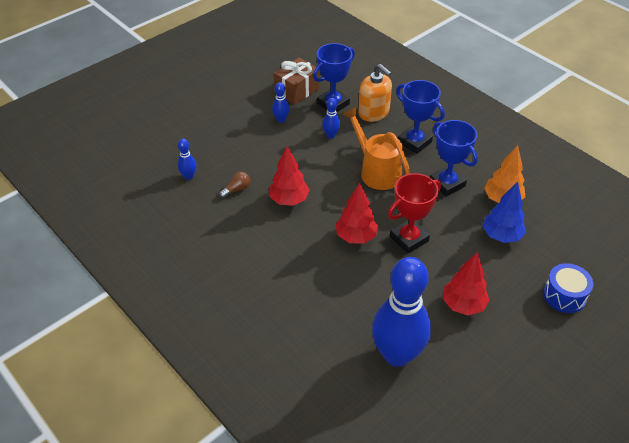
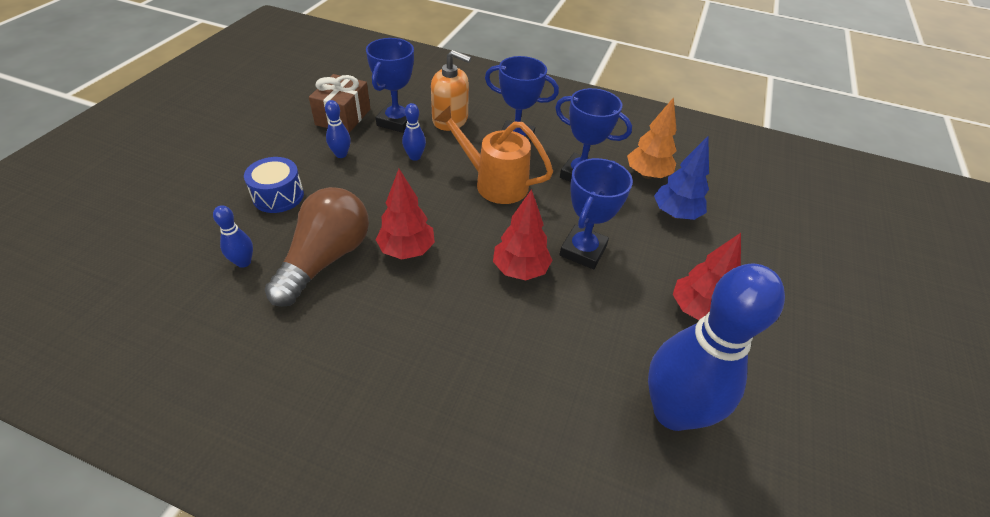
camera: 30 degrees left, 0 degrees up
brown light bulb [219,172,250,198] -> brown light bulb [265,187,369,307], size x2.50
red trophy [388,173,441,253] -> blue trophy [559,158,633,269]
blue drum [543,263,594,313] -> blue drum moved to [244,157,304,213]

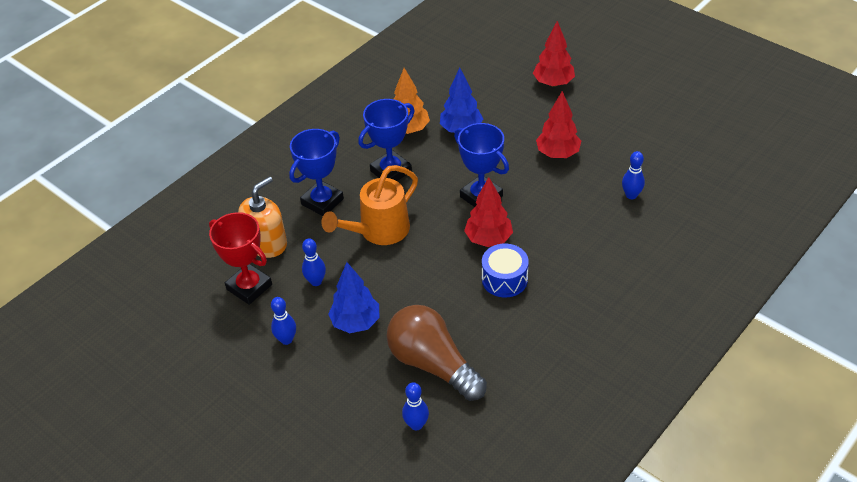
camera: 65 degrees left, 0 degrees up
blue drum [244,157,304,213] -> blue drum moved to [482,244,529,297]
brown gift [309,74,370,133] -> none
blue trophy [366,38,414,133] -> red trophy [209,212,272,305]
red tree [375,169,435,260] -> red tree moved to [533,21,575,87]
blue bowling pin [648,263,785,431] -> blue bowling pin [622,151,645,199], size x0.41
none -> blue tree [328,262,379,333]

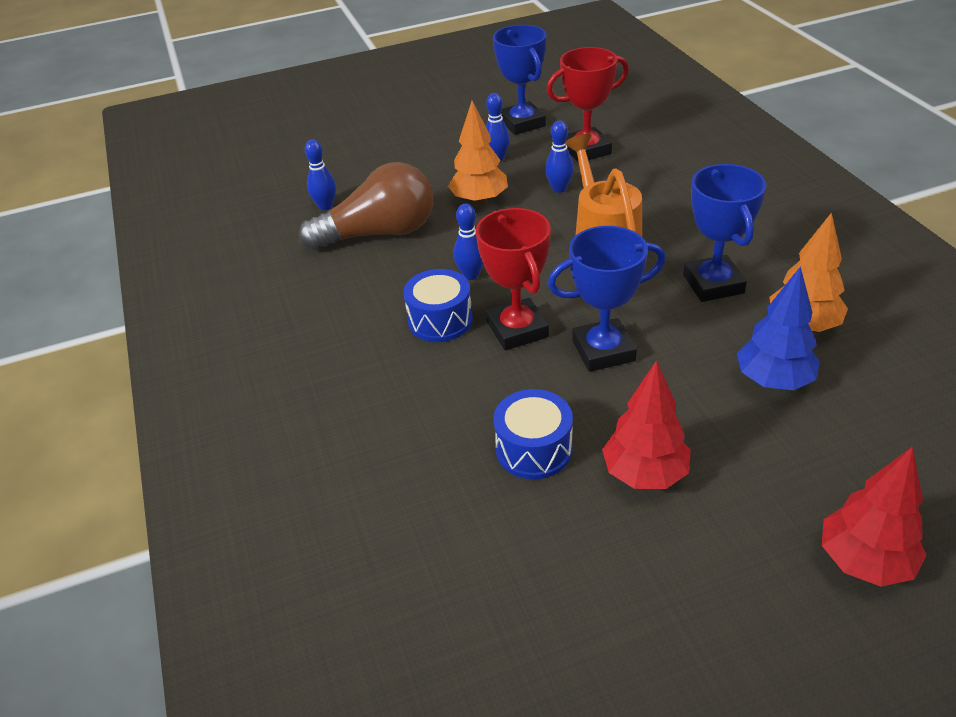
camera: 120 degrees right, 5 degrees down
orange soap dispenser [238,176,287,258] -> none
blue trophy [289,129,344,216] -> blue trophy moved to [493,25,547,135]
blue tree [328,262,379,333] -> orange tree [448,100,508,205]
red tree [464,177,513,247] -> red trophy [476,208,551,350]
blue bowling pin [622,151,645,199] -> blue bowling pin moved to [454,204,483,280]
none -> blue drum [494,389,573,479]

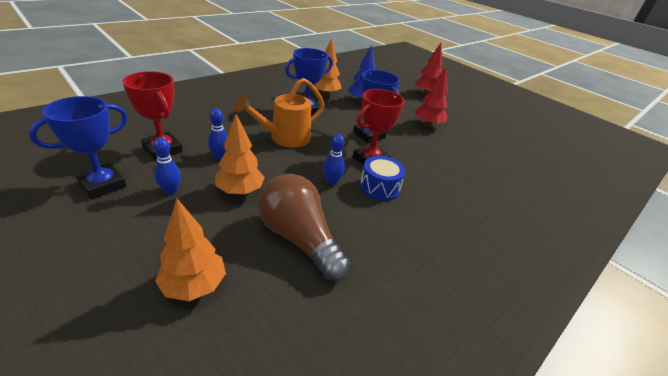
camera: 120 degrees left, 5 degrees down
blue bowling pin [305,140,336,210] -> none
blue drum [494,389,573,479] -> none
none -> orange tree [155,199,226,301]

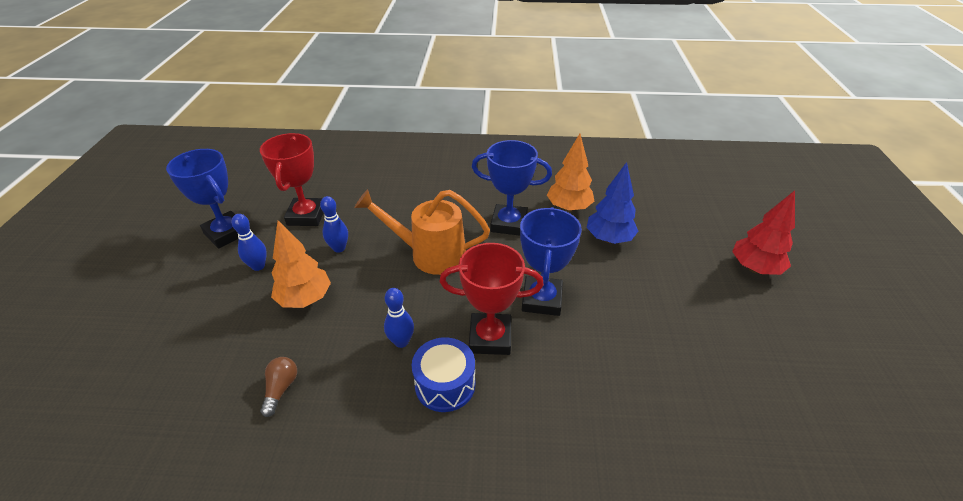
camera: 50 degrees right, 5 degrees up
blue trophy [29,96,128,199] -> blue trophy turned 45 degrees clockwise [166,149,239,249]
orange tree [155,199,226,301] -> none
brown light bulb [258,174,350,281] -> brown light bulb [260,357,297,417], size x0.40
red tree [415,67,448,127] -> none

